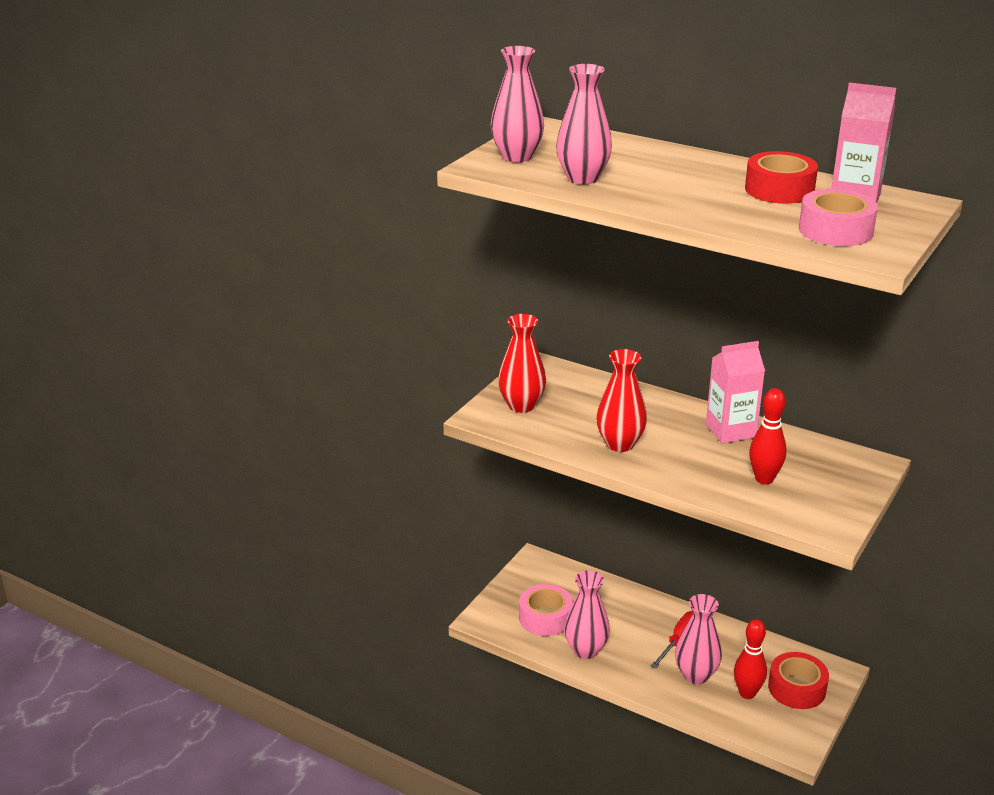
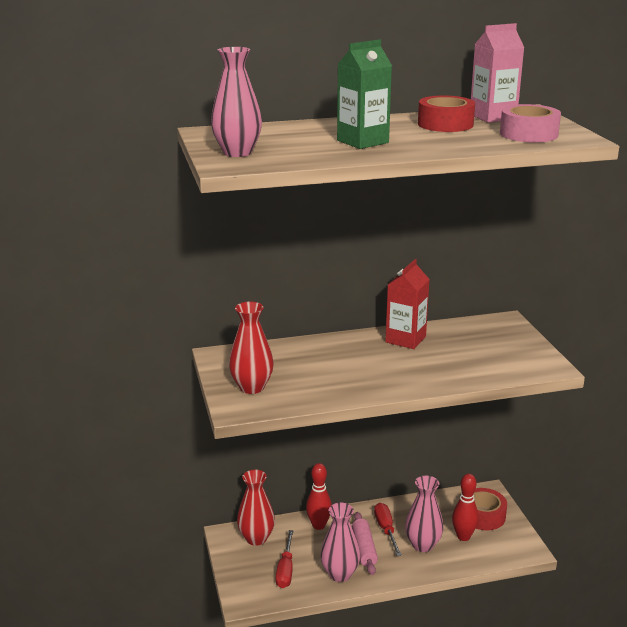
camera: 45 degrees left, 5 degrees down
pink tape [519,584,573,636] -> red screwdriver [276,530,293,588]
pink vase [556,64,612,184] -> none
red vase [596,349,647,452] -> red vase moved to [237,470,275,546]
pink carton [706,341,765,444] -> red carton [385,259,430,349]
red bowling pin [749,388,787,484] -> red bowling pin moved to [306,463,332,530]
none -> green carton [337,39,392,149]
none -> pink rolling pin [352,512,378,575]

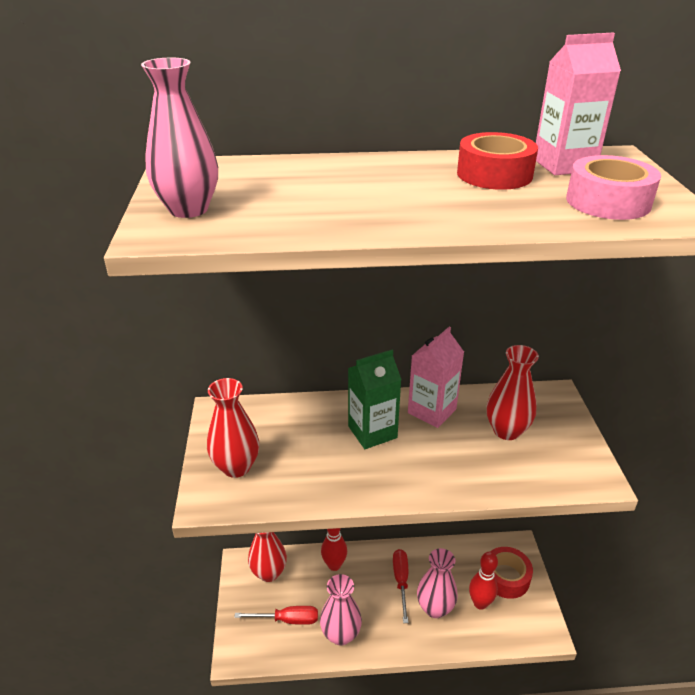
camera: 10 degrees right, 10 degrees up
red screwdriver [276,530,293,588] -> red screwdriver turned 105 degrees counterclockwise [234,606,318,625]
green carton [337,39,392,149] -> green carton moved to [348,350,402,449]
pink rolling pin [352,512,378,575] -> none
red carton [385,259,430,349] -> pink carton [408,327,464,428]
none -> red vase [486,345,539,440]

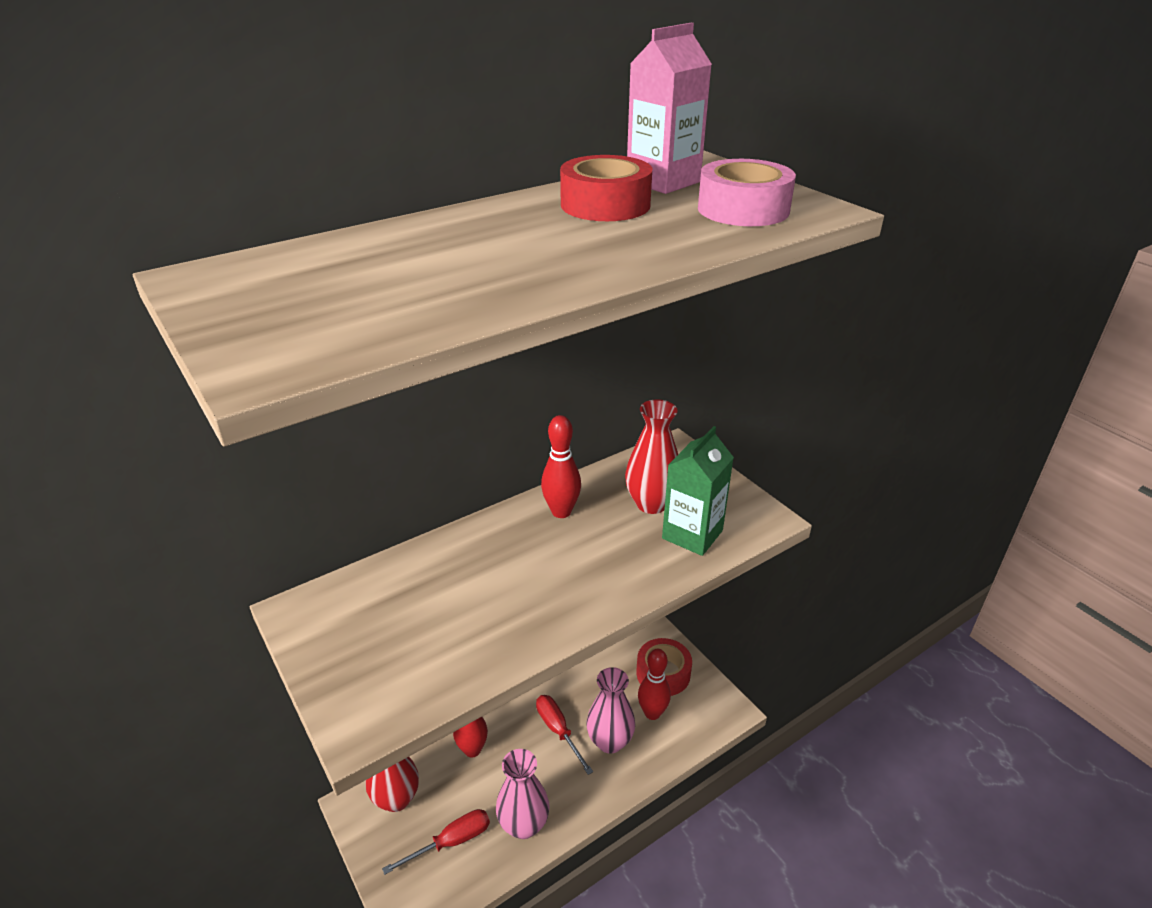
camera: 30 degrees left, 0 degrees up
pink vase [141,58,218,218] -> none
red vase [207,378,259,478] -> none
green carton [348,350,402,449] -> green carton moved to [662,426,734,556]
pink carton [408,327,464,428] -> red bowling pin [541,415,581,518]

